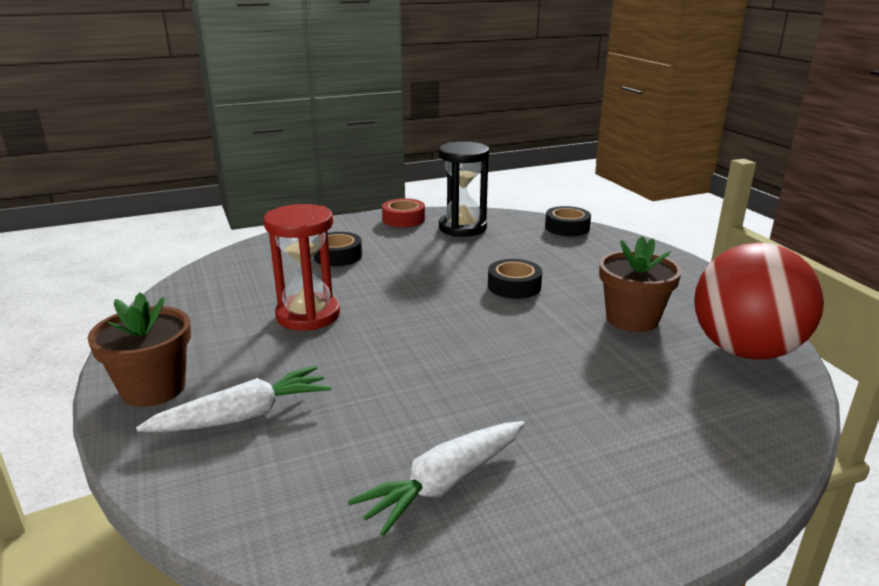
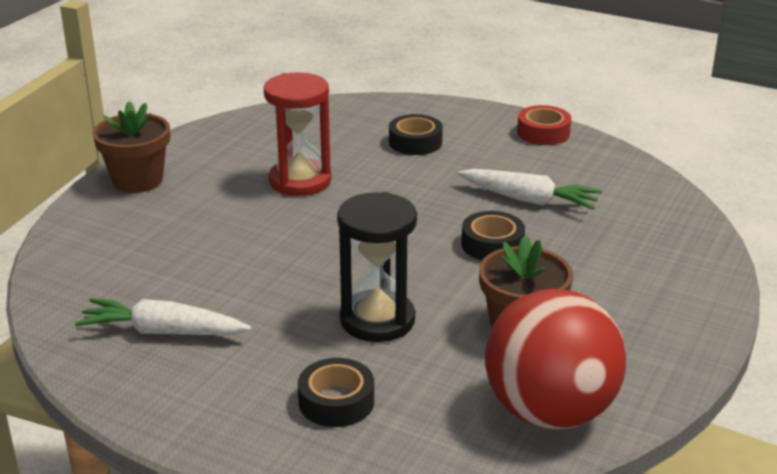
camera: 50 degrees right, 5 degrees up
white carrot [136,366,331,432] -> white carrot moved to [458,169,602,210]
black hourglass [439,142,489,237] -> black hourglass moved to [337,192,417,342]
black tape [545,206,591,236] -> black tape moved to [298,358,374,427]

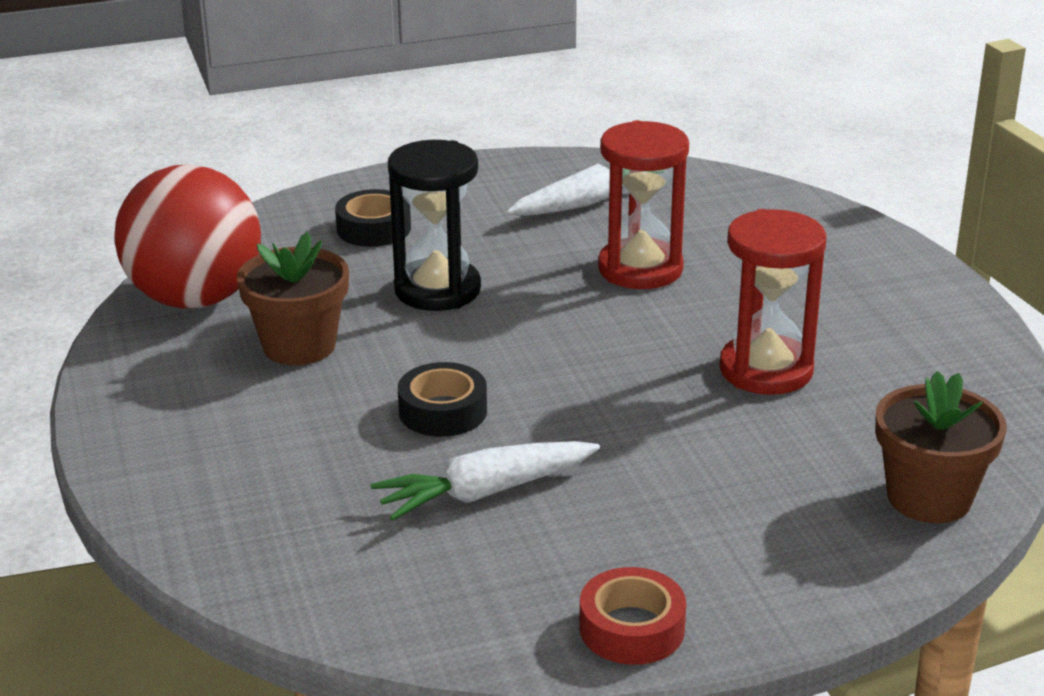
camera: 135 degrees right, 0 degrees up
brown flower pot [92,101,170,193] -> brown flower pot moved to [875,371,1007,523]
black tape [389,114,443,155] -> none
none -> red hourglass [598,120,689,289]

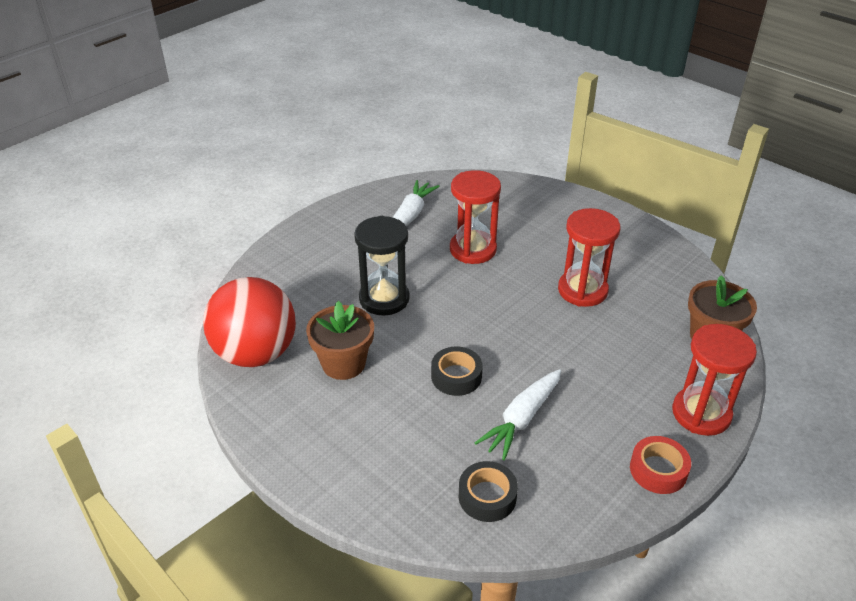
camera: 30 degrees left, 10 degrees up
black tape [335,189,411,247] -> black tape moved to [459,461,518,522]
none -> red hourglass [672,324,757,436]

